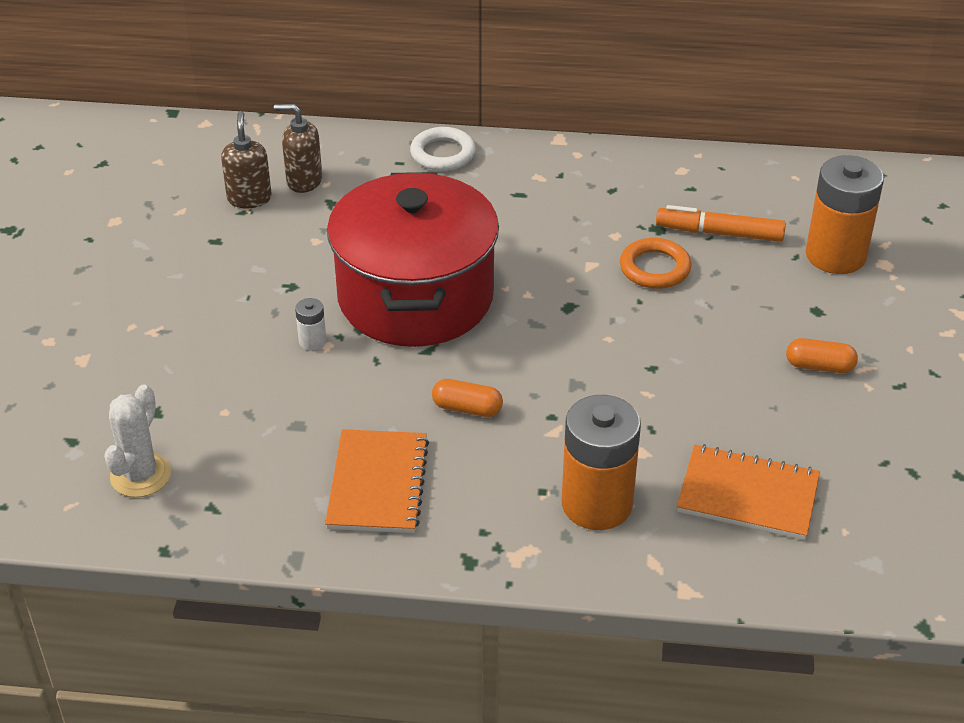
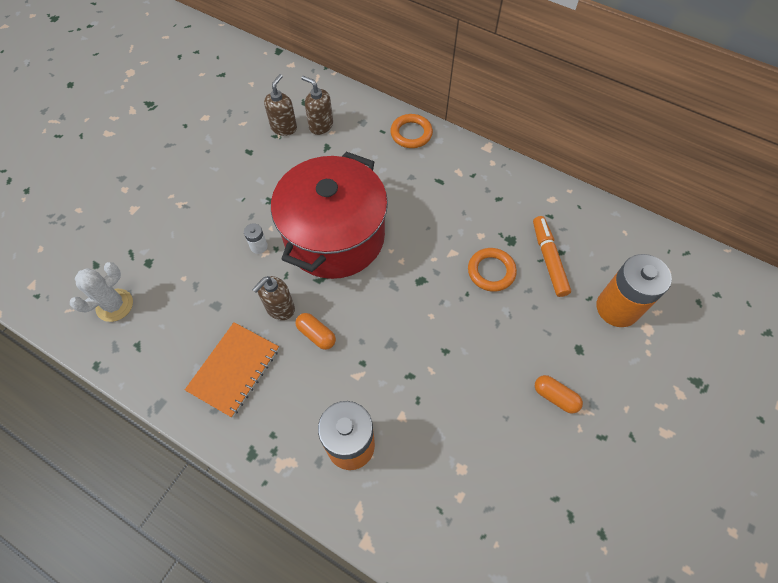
camera: 25 degrees right, 20 degrees up
white ring [410,127,476,171] -> orange ring [390,114,433,148]
orange marker [656,205,786,242] -> orange marker turned 45 degrees clockwise [533,216,571,297]
orange notebook [677,444,820,540] -> none
none -> brown soap dispenser [252,276,295,320]

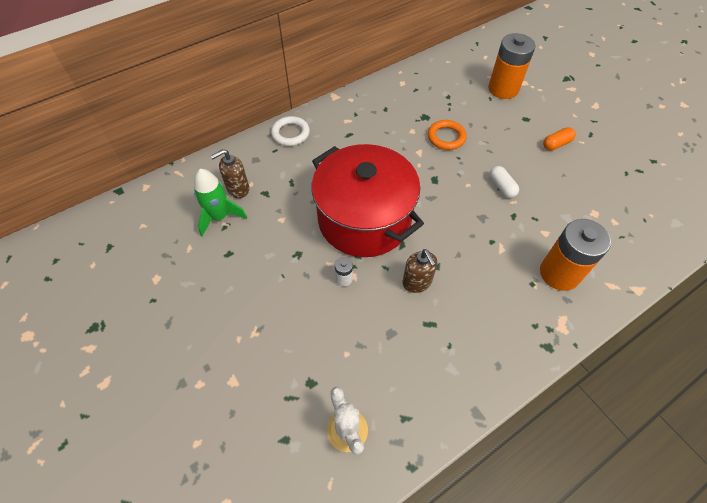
camera: 65 degrees left, 5 degrees down
orange notebook [185,322,279,418] -> none
brown soap dispenser [264,74,297,136] -> green rocket [194,169,247,236]
orange capsule [296,313,336,350] -> none
orange ring [390,114,433,148] -> white ring [271,116,310,146]
orange marker [533,216,571,297] -> none
none -> white capsule [489,166,519,198]

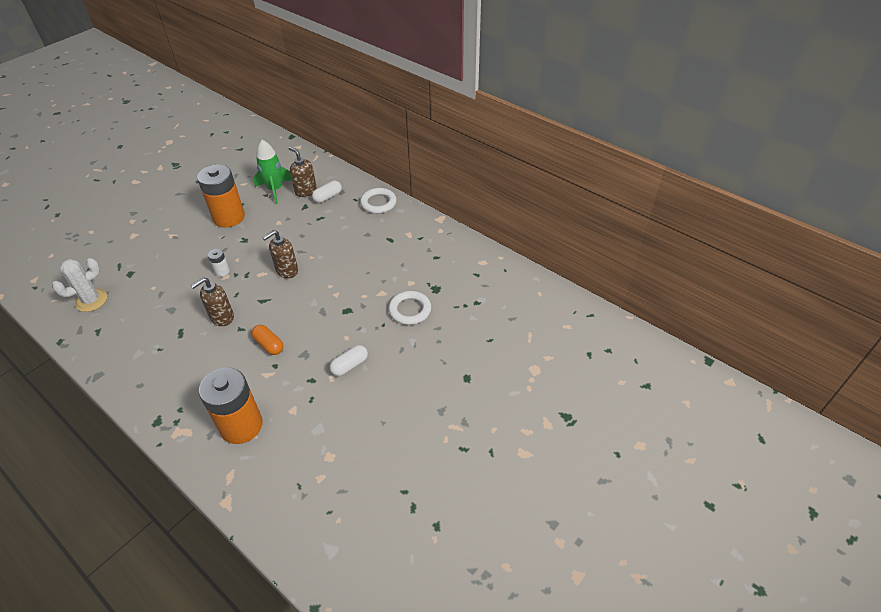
camera: 75 degrees right, 10 degrees down
red pot [312,144,424,257] -> brown soap dispenser [262,230,298,279]
orange ring [428,120,467,150] -> white ring [388,291,431,325]
orange battery [488,33,535,99] -> orange battery moved to [197,164,245,228]
orange capsule [543,127,576,151] -> orange capsule moved to [251,325,283,355]
none -> white capsule [312,181,342,203]

